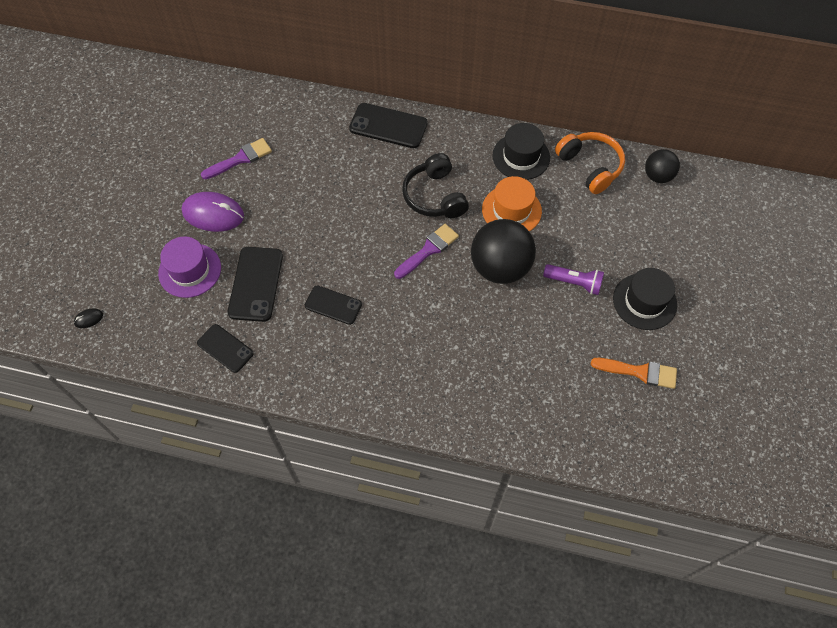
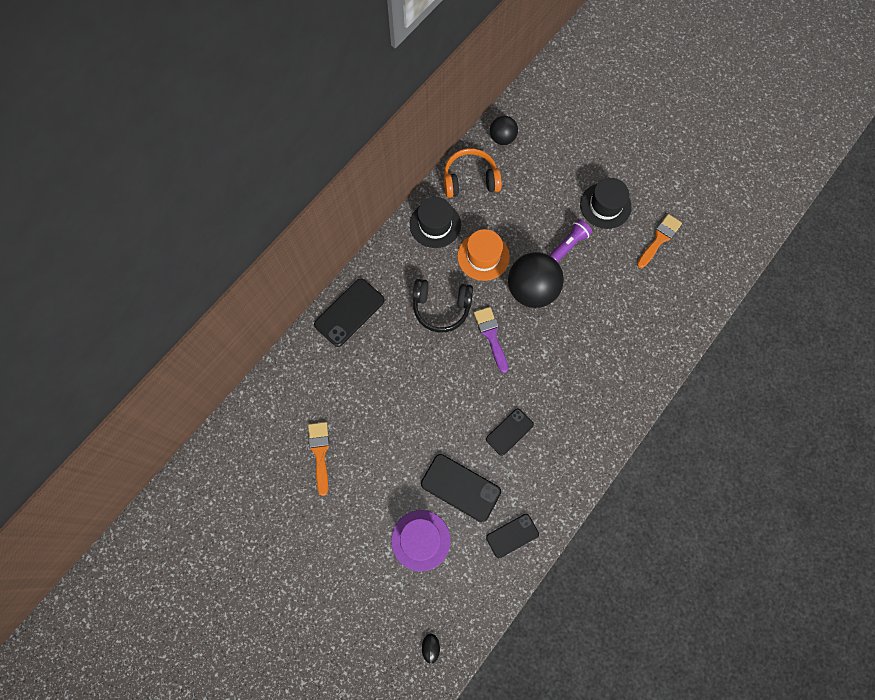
camera: 65 degrees left, 10 degrees up
purple mouse [182,192,244,232] -> none
purple brush [201,138,272,179] -> orange brush [308,422,329,496]

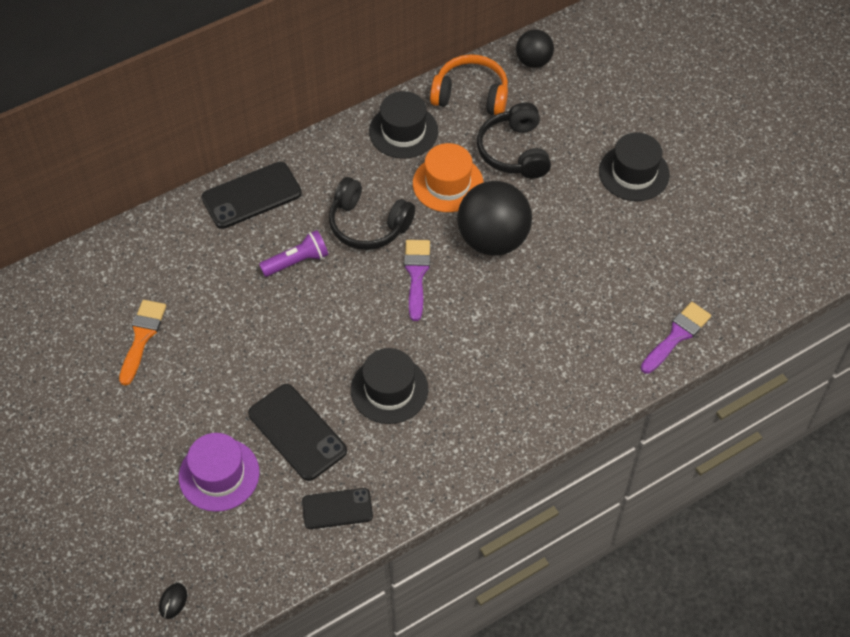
camera: 20 degrees right, 15 degrees down
black phone [486,409,534,456] -> black hat [351,348,428,424]
purple flashlight [549,219,592,262] -> purple flashlight moved to [259,230,328,277]
orange brush [637,214,682,268] -> none
none -> black headphones [477,102,551,179]
none -> purple brush [641,302,711,374]

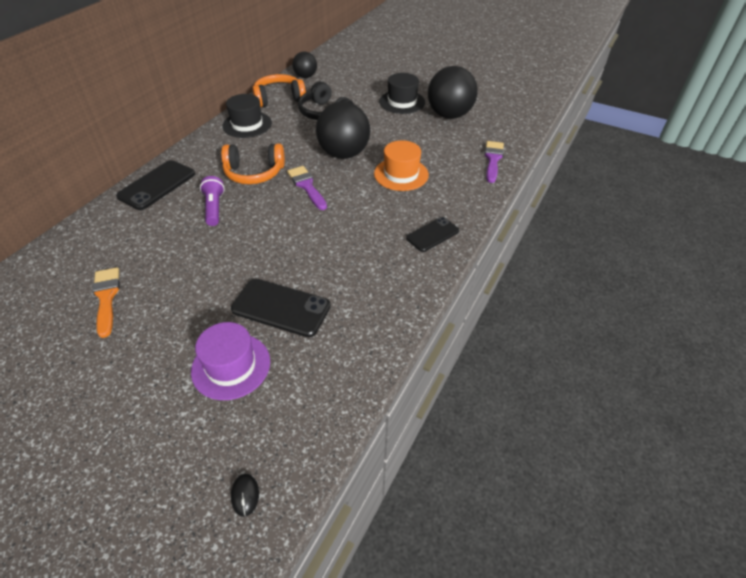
camera: 30 degrees left, 10 degrees down
purple flashlight [259,230,328,277] -> purple flashlight turned 45 degrees counterclockwise [200,176,225,226]
black phone [302,488,373,529] -> black phone moved to [406,217,459,252]
black headphones [329,177,415,250] -> orange headphones [221,143,285,184]
black hat [351,348,428,424] -> none
orange hat [413,143,484,212] -> orange hat moved to [374,140,429,191]
none -> black ball [428,66,478,119]

